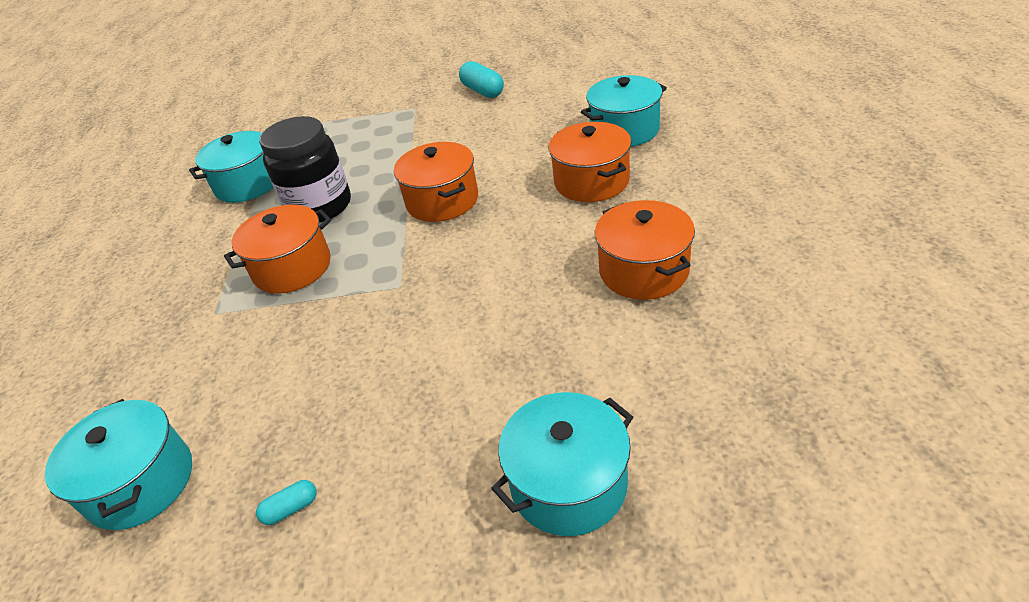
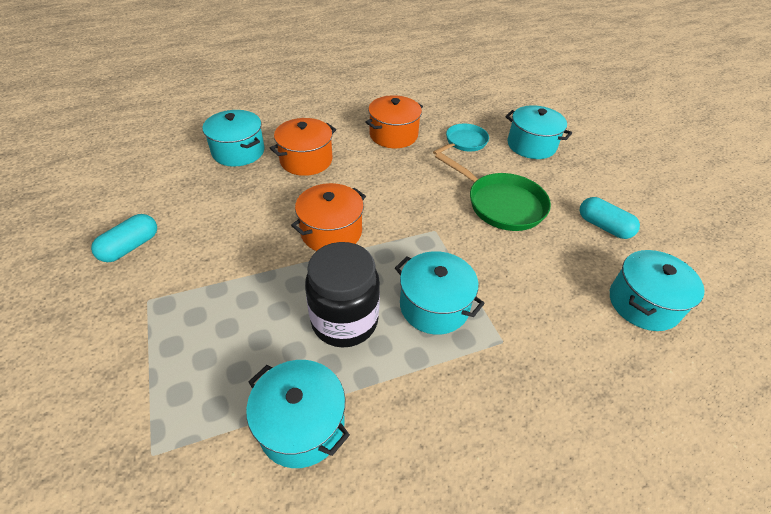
camera: 115 degrees left, 5 degrees up
orange pot [224,205,331,294] -> turquoise pot [395,251,485,335]
turquoise capsule [256,480,316,525] -> turquoise capsule [579,197,640,239], size x1.87
none -> turquoise pan [433,124,489,155]
none -> green pan [435,152,551,231]

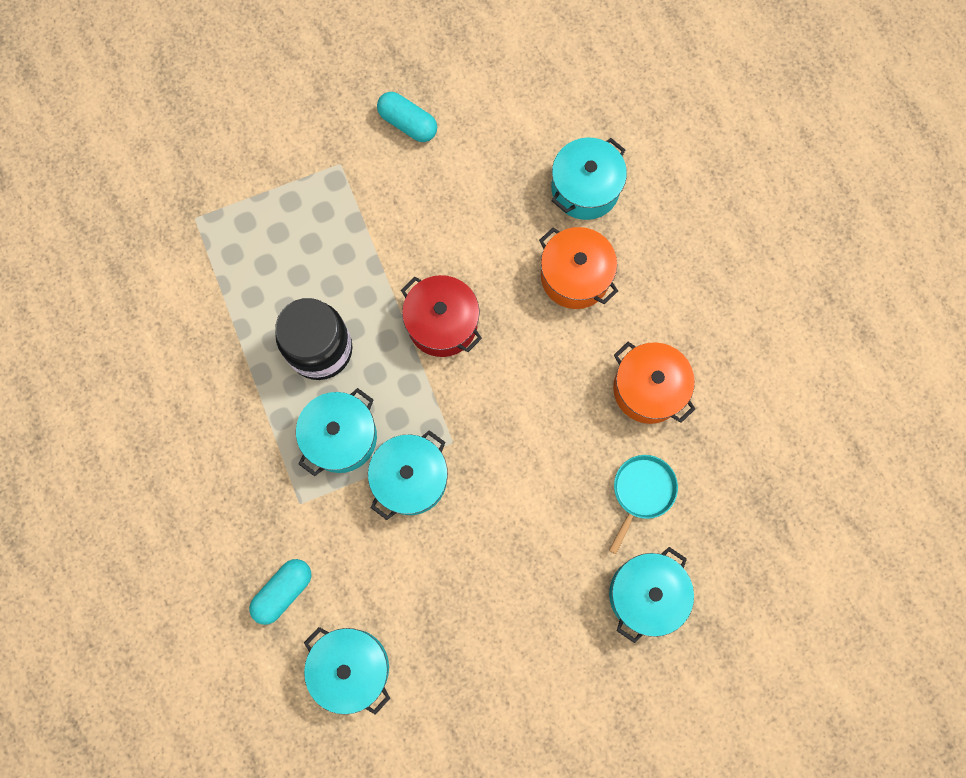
camera: 90 degrees right, 30 degrees up
turquoise pot [246,360,350,468] -> turquoise pot moved to [368,430,448,520]
orange pot [291,183,366,251] -> red pot [401,275,482,357]
turquoise pan [433,124,489,155] -> turquoise pan turned 105 degrees counterclockwise [609,455,678,554]
green pan [435,152,551,231] -> none
turquoise capsule [579,197,640,239] -> turquoise capsule moved to [249,559,311,625]

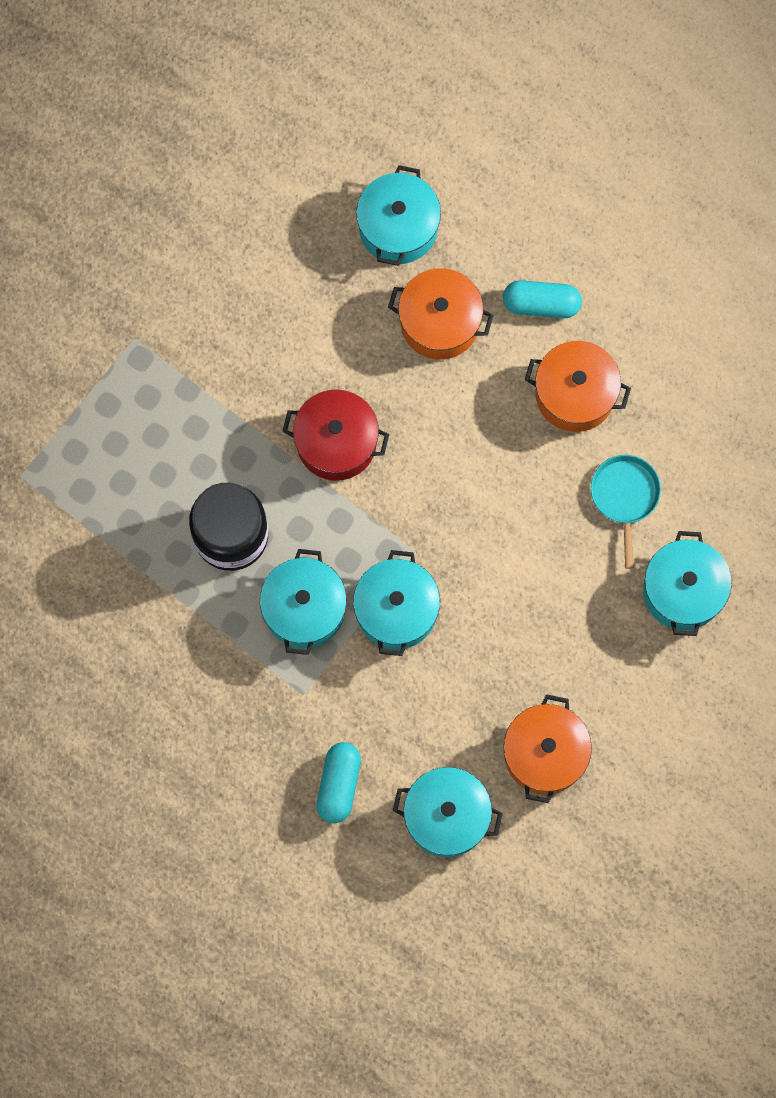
camera: 30 degrees left, 0 degrees up
turquoise capsule [377,92,437,142] -> turquoise capsule moved to [503,280,582,318]
none -> orange pot [504,694,592,803]

